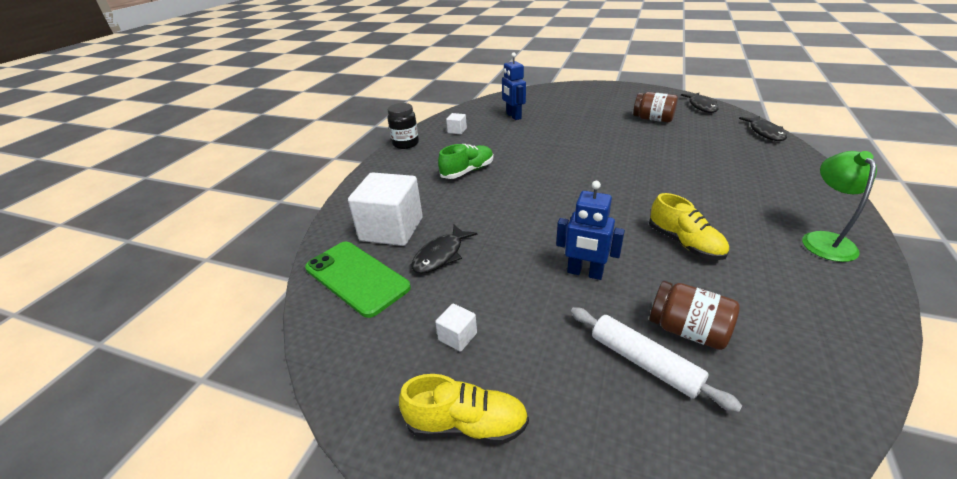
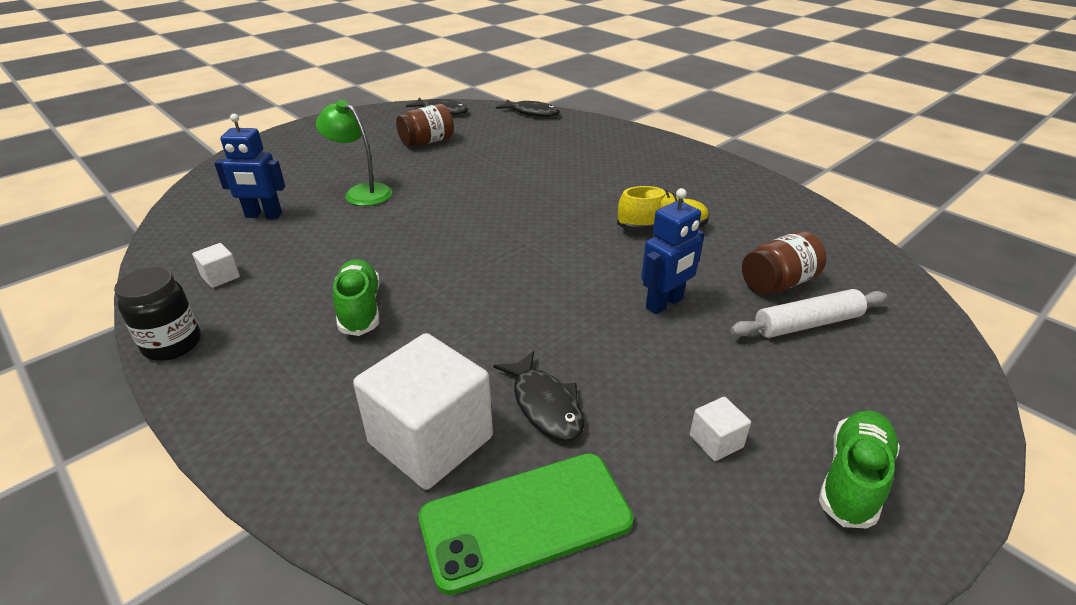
camera: 65 degrees left, 0 degrees up
yellow shoe [399,374,529,444] -> green shoe [819,410,900,528]
green lamp [802,151,877,262] -> green lamp moved to [316,100,392,206]

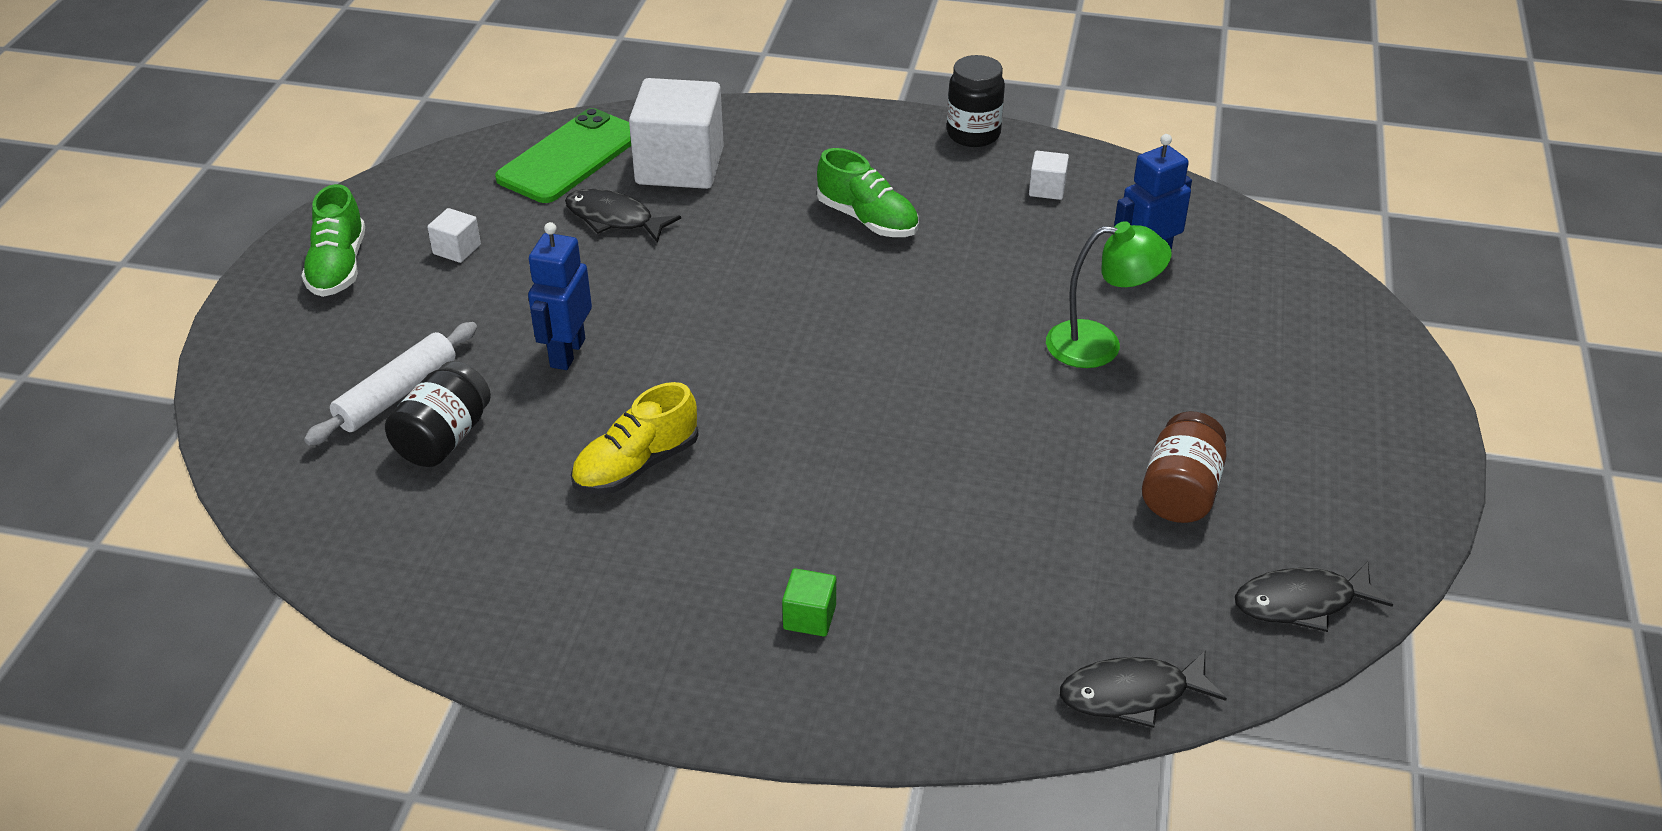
camera: 145 degrees right, 5 degrees up
brown jar [742,231,826,294] -> black jar [385,361,491,467]
none -> green cube [782,568,836,637]

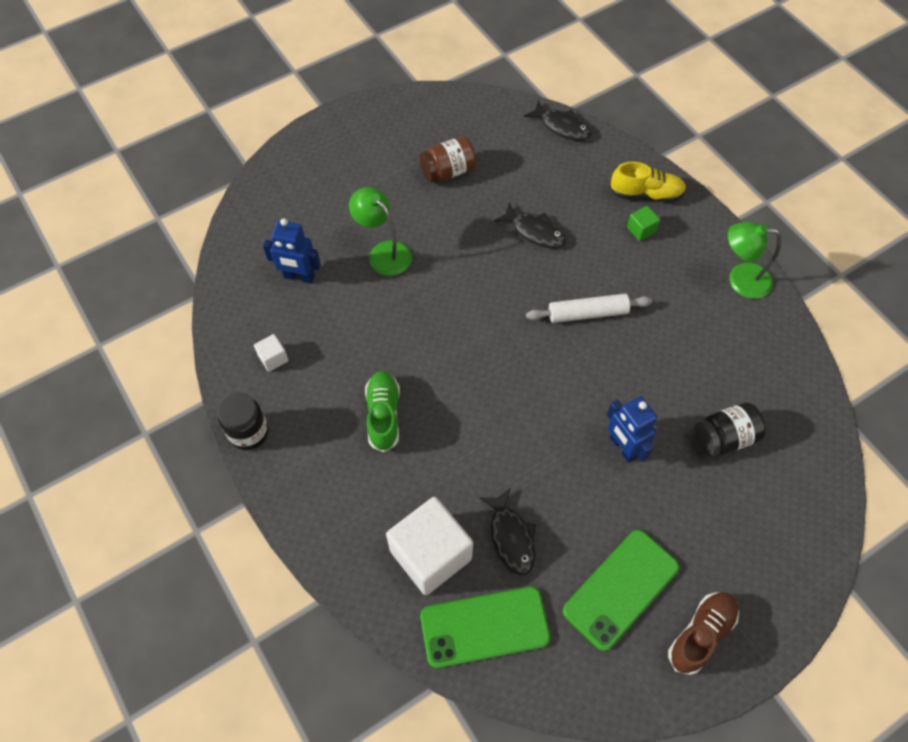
camera: 135 degrees left, 20 degrees up
green shoe [301,184,365,297] -> brown shoe [668,592,739,675]
white rolling pin [304,322,477,446] -> white rolling pin moved to [526,294,652,323]
white cube [427,208,481,263] -> green phone [563,530,679,651]
blue robot [528,222,592,370] -> blue robot turned 90 degrees clockwise [607,396,657,463]
yellow shoe [571,382,699,495] -> yellow shoe moved to [610,162,686,202]
black fish [1235,562,1393,632] -> black fish moved to [494,202,566,248]
none -> green lamp [728,222,782,299]

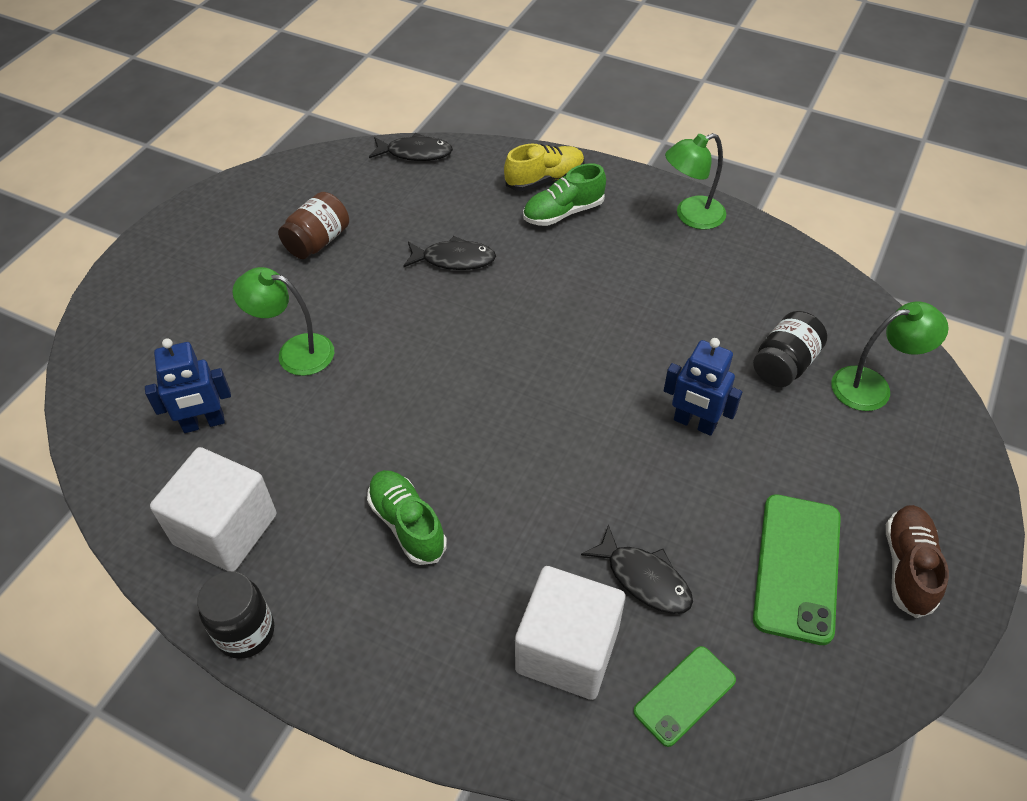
camera: 30 degrees left, 10 degrees down
white cube [254,334,289,372] -> white cube [150,447,277,572], size x2.33
green phone [420,586,550,668] -> green phone [633,646,736,747], size x0.62
white rolling pin [526,294,652,323] -> none
green cube [627,206,660,241] -> green shoe [523,163,606,226]
none -> green lamp [831,301,949,411]

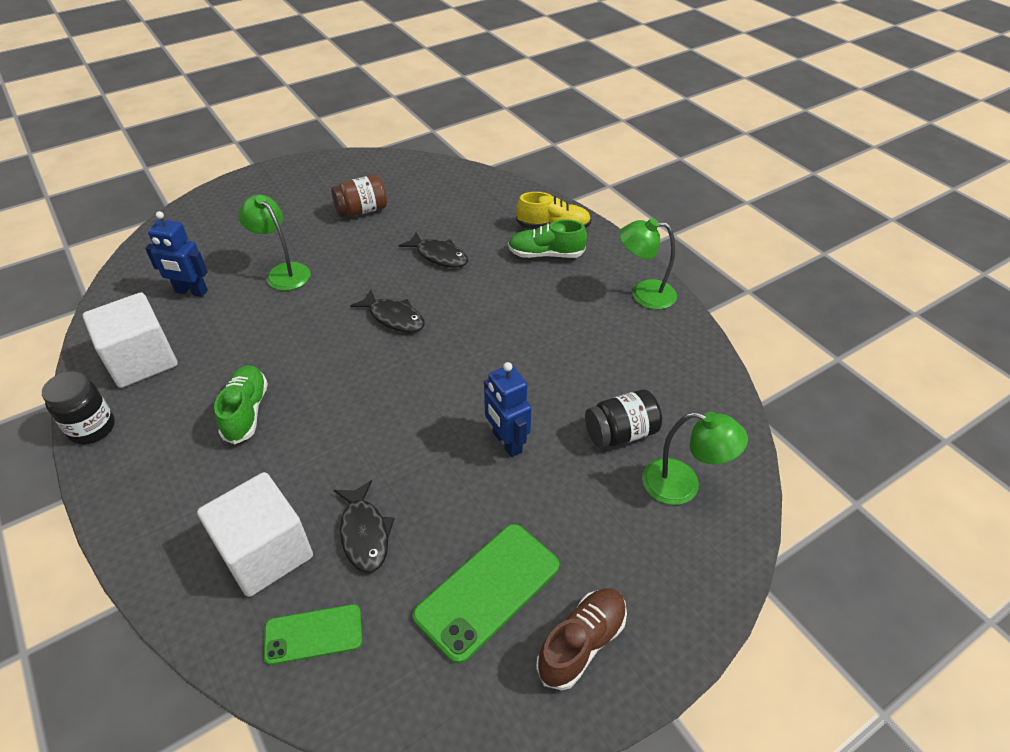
camera: 30 degrees right, 5 degrees down
black fish [369,133,453,161] -> black fish moved to [350,289,425,333]

